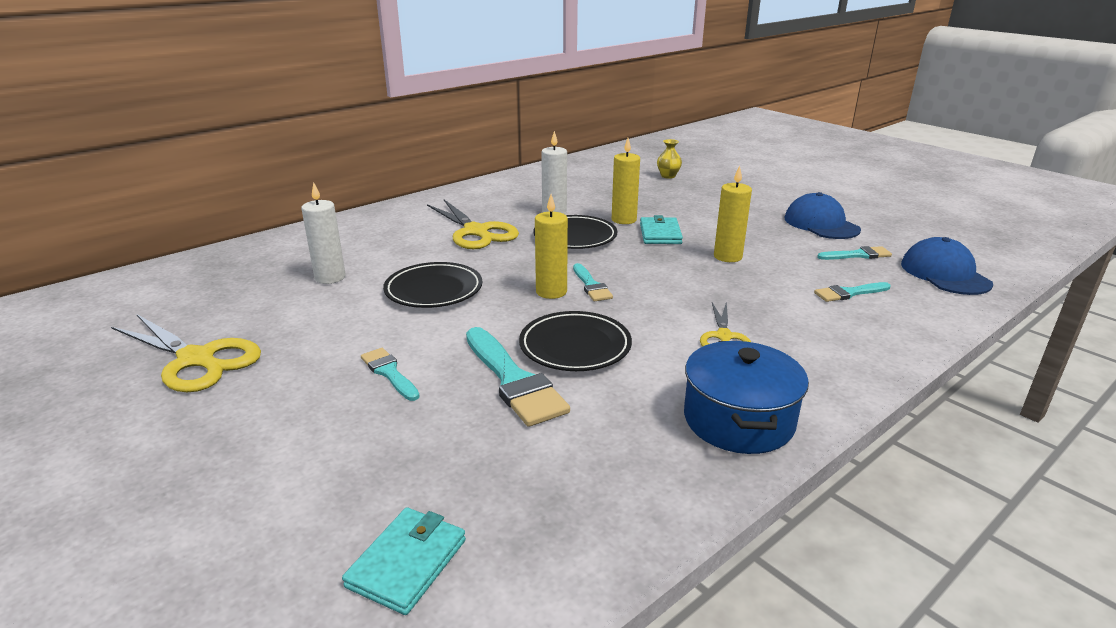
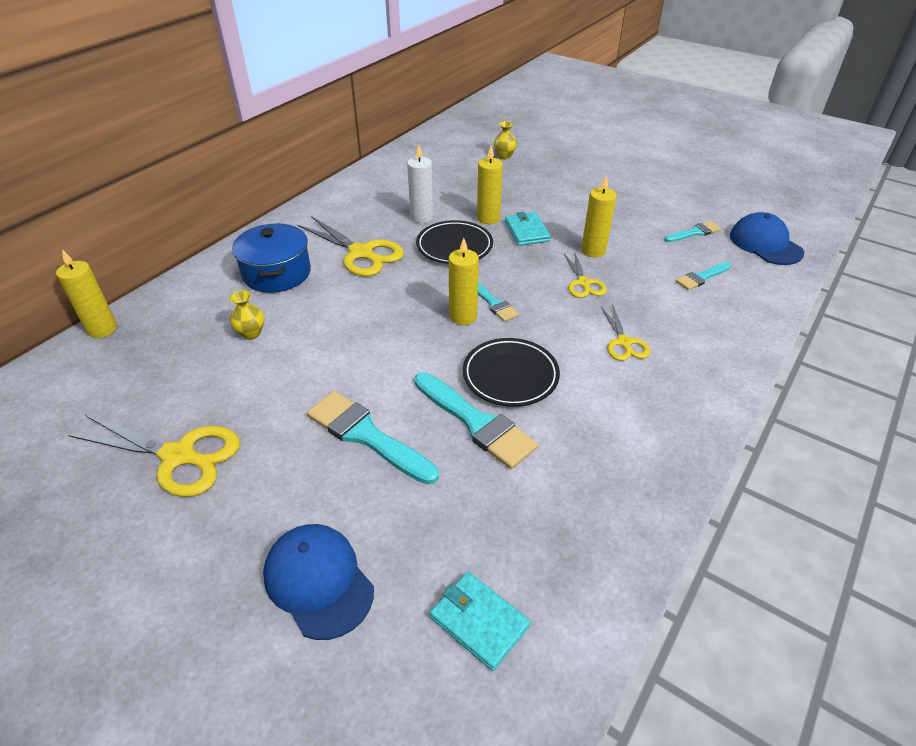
camera: 15 degrees left, 15 degrees up
white candle [301,182,346,284] -> yellow vase [230,290,264,340]
turquoise wallet [342,507,466,615] -> turquoise wallet turned 60 degrees counterclockwise [430,572,531,671]
turquoise brush [361,348,420,401] -> turquoise brush [307,391,439,485], size x1.79
black plate [383,262,482,308] -> none
blue pot [684,341,809,454] -> blue pot moved to [232,223,311,293]
blue cap [785,192,861,239] -> blue cap moved to [263,524,374,640]
none -> yellow candle [56,249,117,338]
none -> yellow scissors [564,251,607,298]

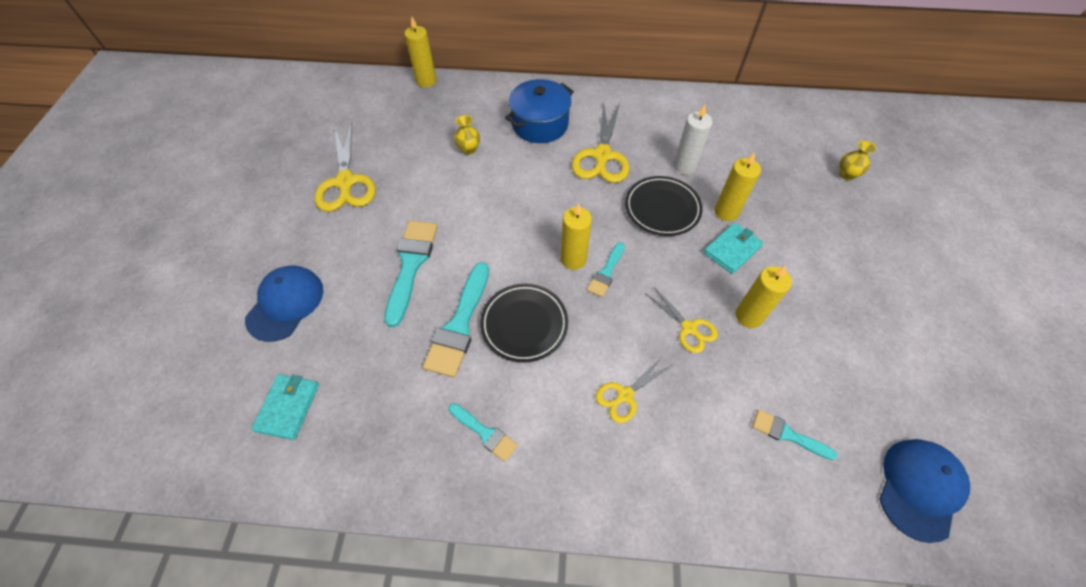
camera: 60 degrees right, 15 degrees up
yellow scissors [564,251,607,298] -> yellow scissors turned 90 degrees counterclockwise [646,287,718,353]
turquoise brush [664,221,721,242] -> turquoise brush moved to [449,403,518,462]

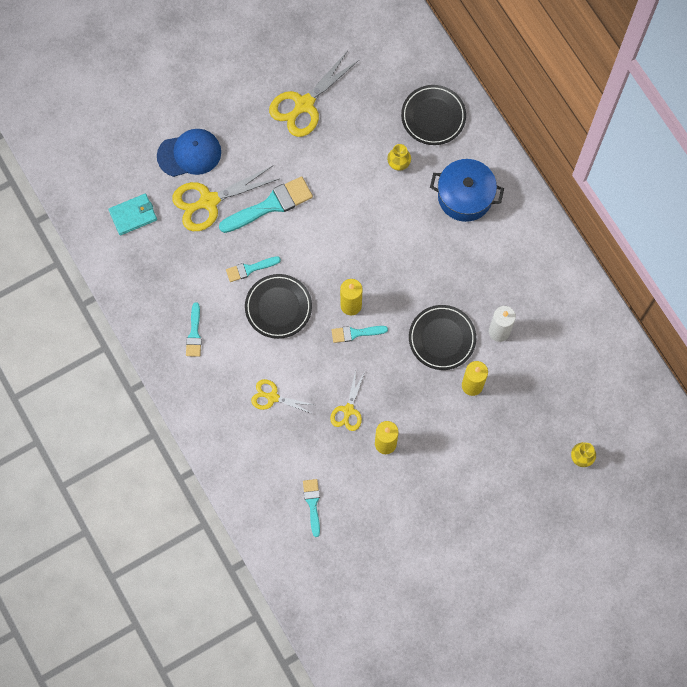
camera: 55 degrees right, 15 degrees up
yellow candle [404,17,436,87] -> none
turquoise brush [423,262,489,378] -> turquoise brush [226,256,281,282], size x0.56
yellow scissors [572,103,629,183] -> yellow scissors moved to [172,166,278,231]
turquoise wallet [704,222,763,274] -> none
blue cap [879,439,970,543] -> none
none -> black plate [401,85,466,145]

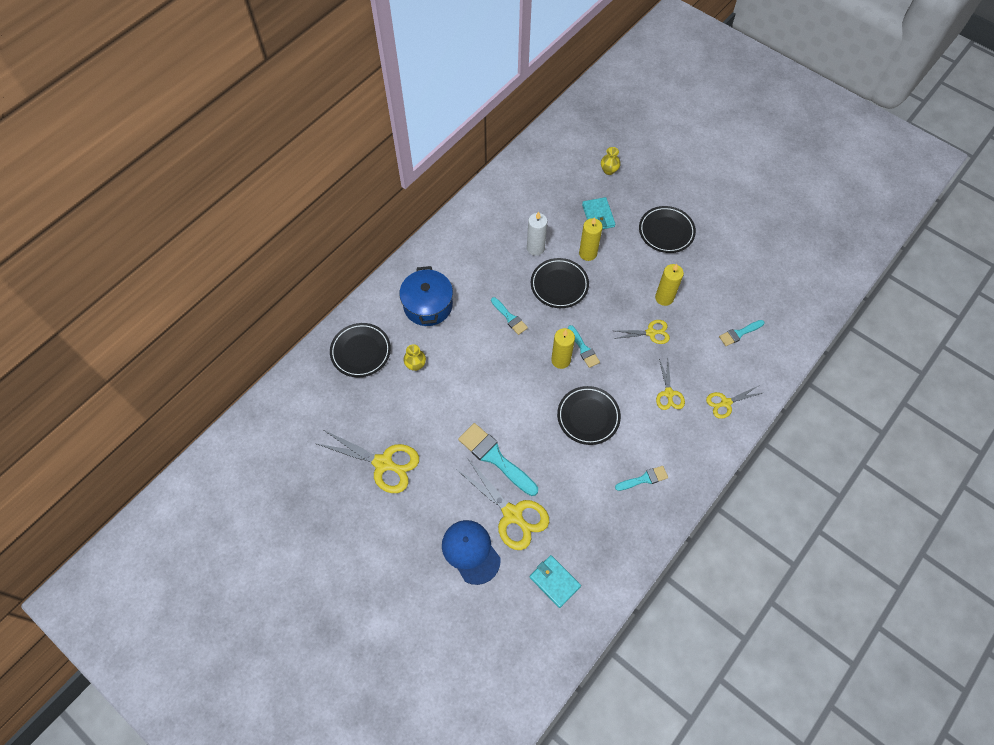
camera: 110 degrees left, 10 degrees down
turquoise brush [226,256,281,282] -> turquoise brush moved to [491,297,528,335]
none -> turquoise wallet [582,197,615,229]
none -> black plate [639,206,696,253]
none -> yellow scissors [706,386,762,419]

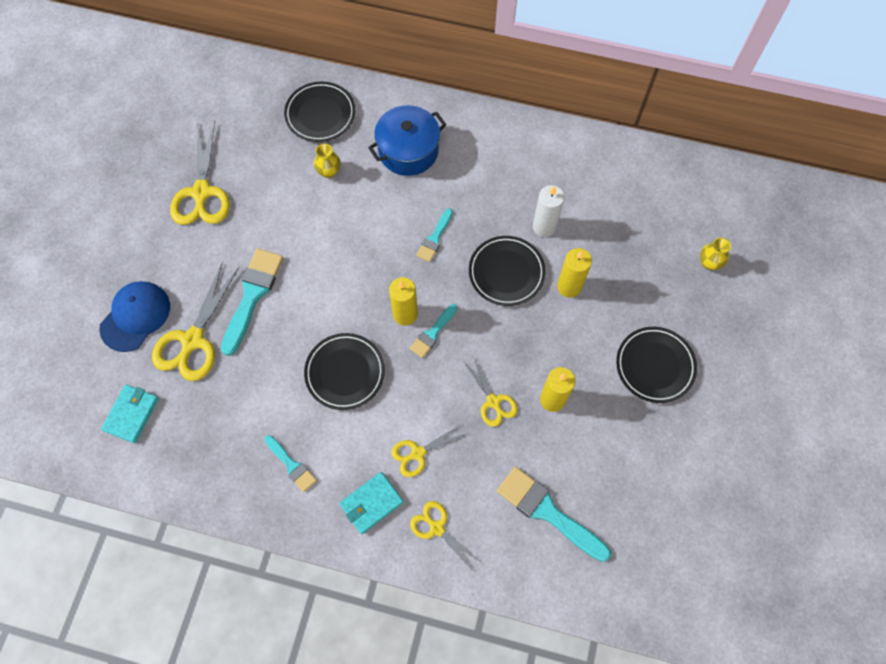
camera: 65 degrees right, 5 degrees up
turquoise wallet [582,197,615,229] -> turquoise wallet moved to [339,472,403,534]
turquoise brush [719,320,765,346] -> turquoise brush [497,467,611,562], size x1.79

